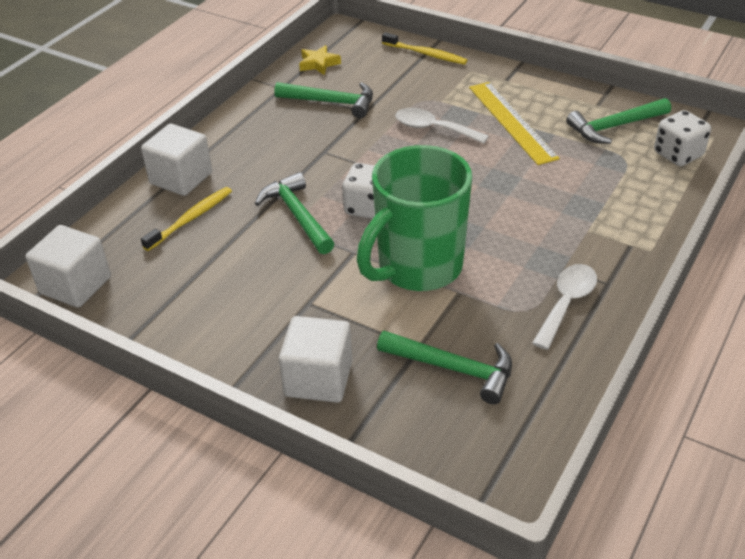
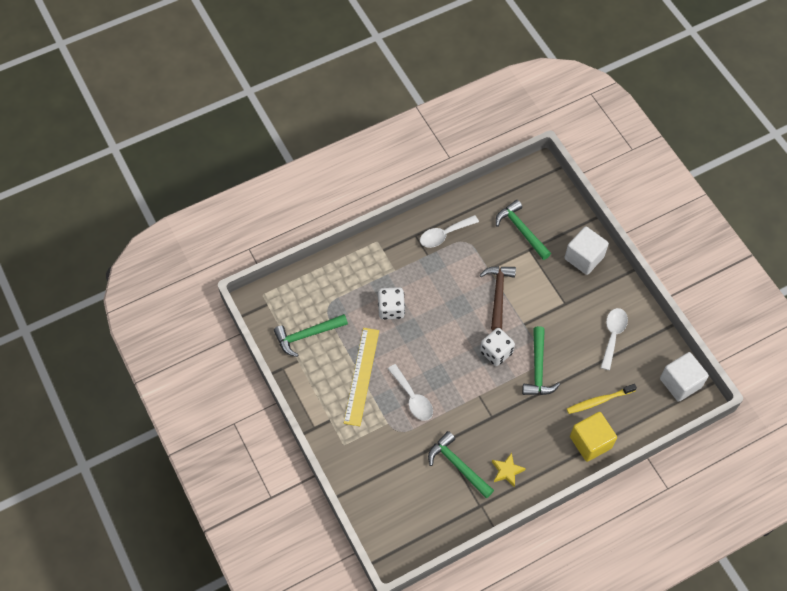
camera: 150 degrees left, 20 degrees up
white cube [141,124,212,196] -> yellow cube [570,412,617,462]
yellow star [299,45,341,75] -> yellow star moved to [492,453,526,487]
green mug [357,145,472,291] -> brown hammer [480,266,516,331]
yellow toothbrush [382,32,467,65] -> none
green hammer [566,98,671,144] -> green hammer turned 150 degrees clockwise [274,314,348,357]
white dice [654,110,711,166] -> white dice moved to [378,287,405,320]
none -> white spoon [600,308,628,370]

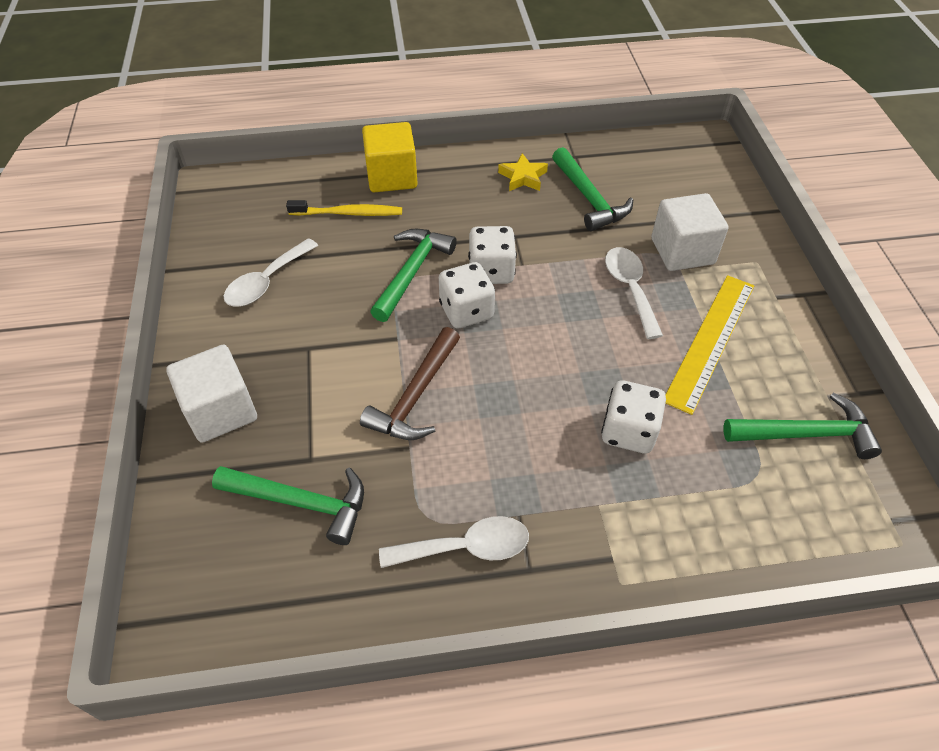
camera: 160 degrees left, 10 degrees down
green hammer [496,200,551,260] -> green hammer turned 60 degrees counterclockwise [212,466,364,545]
white cube [660,352,709,402] -> white cube moved to [651,193,728,271]
none -> white dice [468,226,517,284]

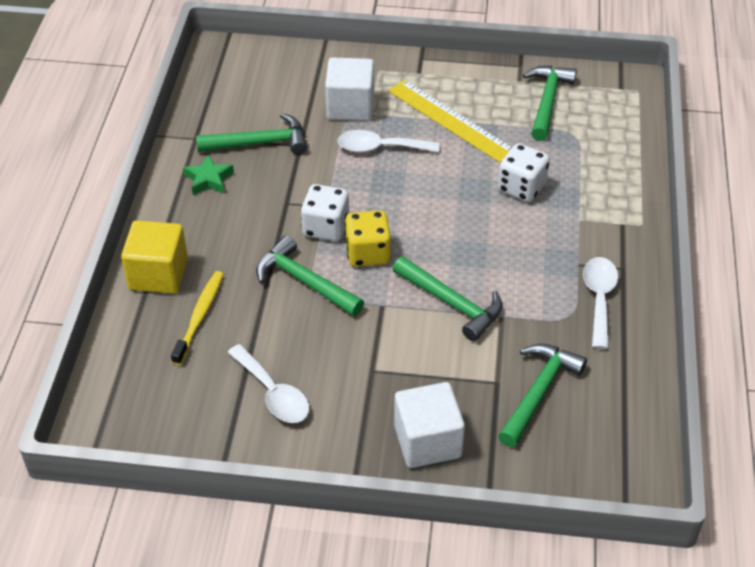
camera: 75 degrees left, 5 degrees down
brown hammer [360,327,460,440] -> green hammer [393,256,502,341]
white dice [439,262,495,328] -> yellow dice [344,210,391,267]
yellow star [498,153,548,191] -> green star [183,154,234,195]

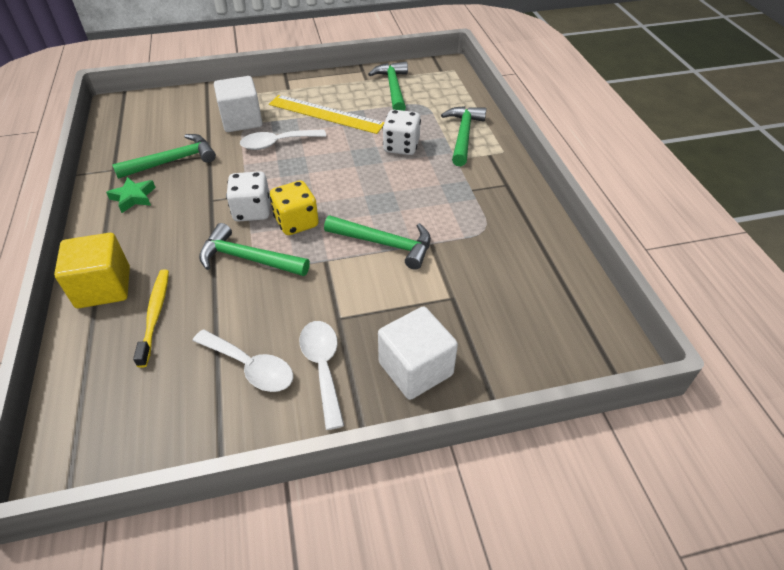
camera: 20 degrees left, 0 degrees up
green hammer [498,344,587,447] -> green hammer moved to [441,106,486,166]
white spoon [583,257,618,349] -> white spoon moved to [299,321,344,430]

